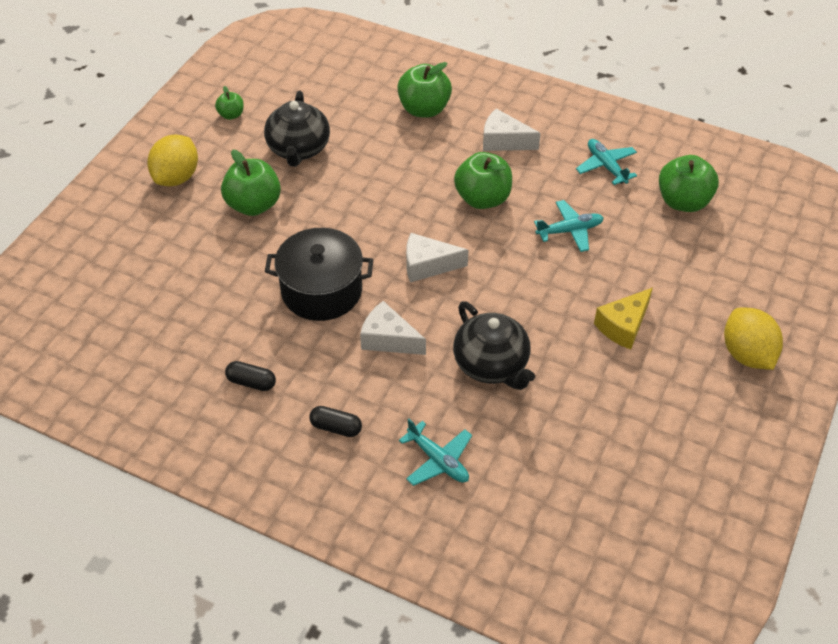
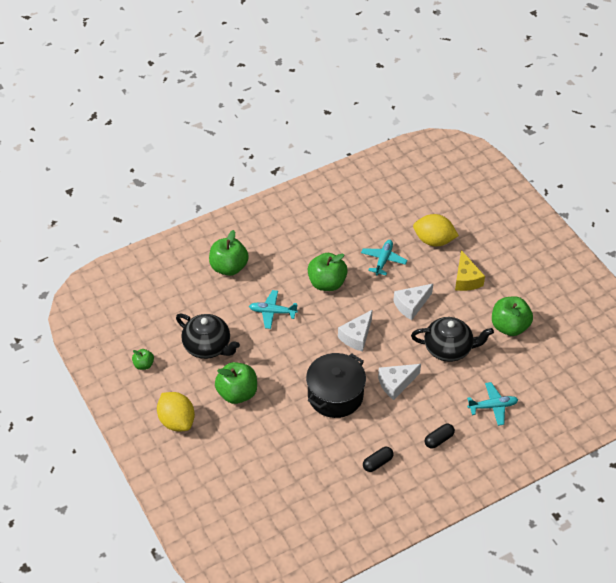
camera: 55 degrees left, 0 degrees up
white cheese [483,109,541,151] -> white cheese moved to [393,284,433,320]
turquoise plane [576,139,637,185] -> turquoise plane moved to [249,290,298,329]
green apple [659,155,719,212] -> green apple moved to [492,297,533,336]
yellow lemon [724,308,783,370] -> yellow lemon moved to [413,214,459,247]

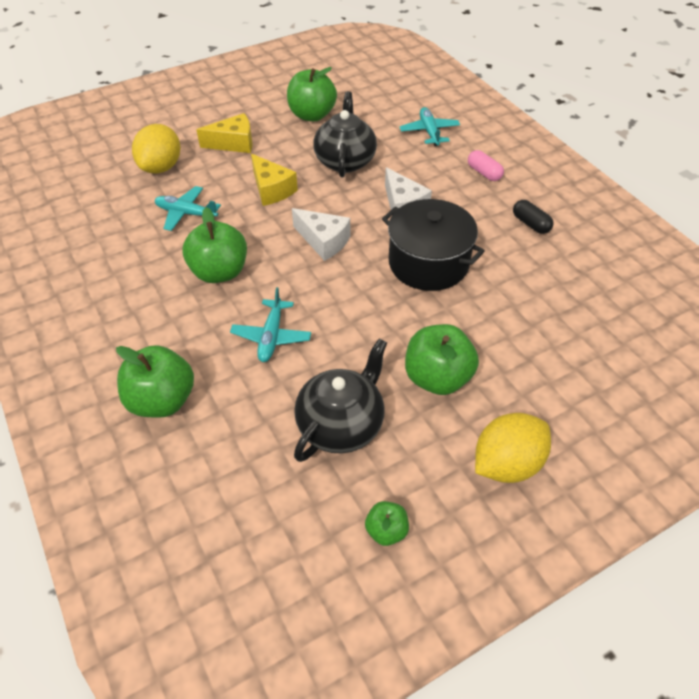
camera: 90 degrees left, 0 degrees up
white cheese [393,284,433,320] -> yellow cheese [251,154,298,206]
black capsule [425,423,455,449] -> pink capsule [468,150,504,181]

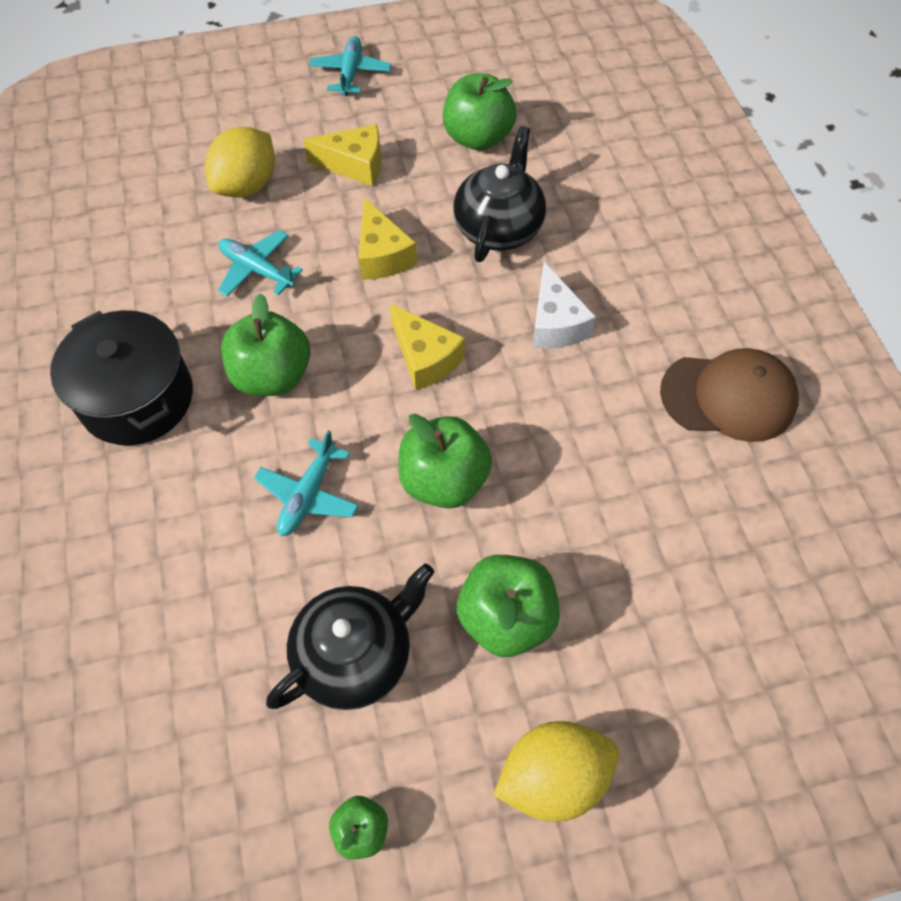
camera: 15 degrees right, 10 degrees up
green apple [116,345,194,418] -> green apple moved to [398,414,492,509]
white cheese [292,208,350,261] -> yellow cheese [390,304,465,390]
black pot [382,199,485,291] -> black pot moved to [50,310,193,445]
turquoise plane [399,107,460,146] -> turquoise plane moved to [309,36,391,96]
pink capsule [468,150,504,181] -> none
black capsule [513,200,553,234] -> brown cap [660,348,799,442]

